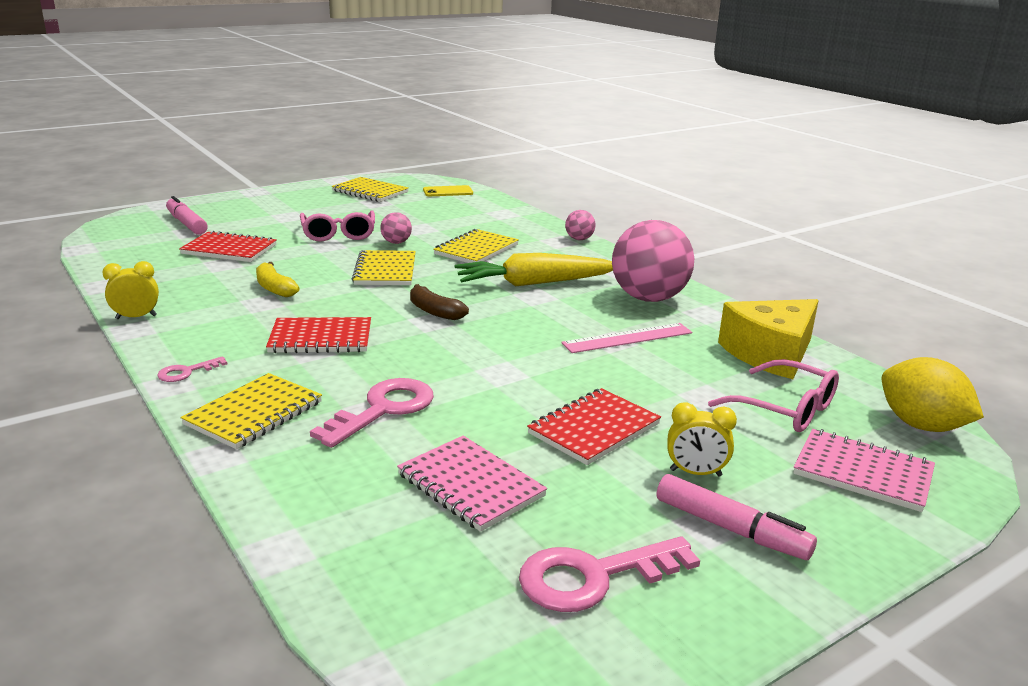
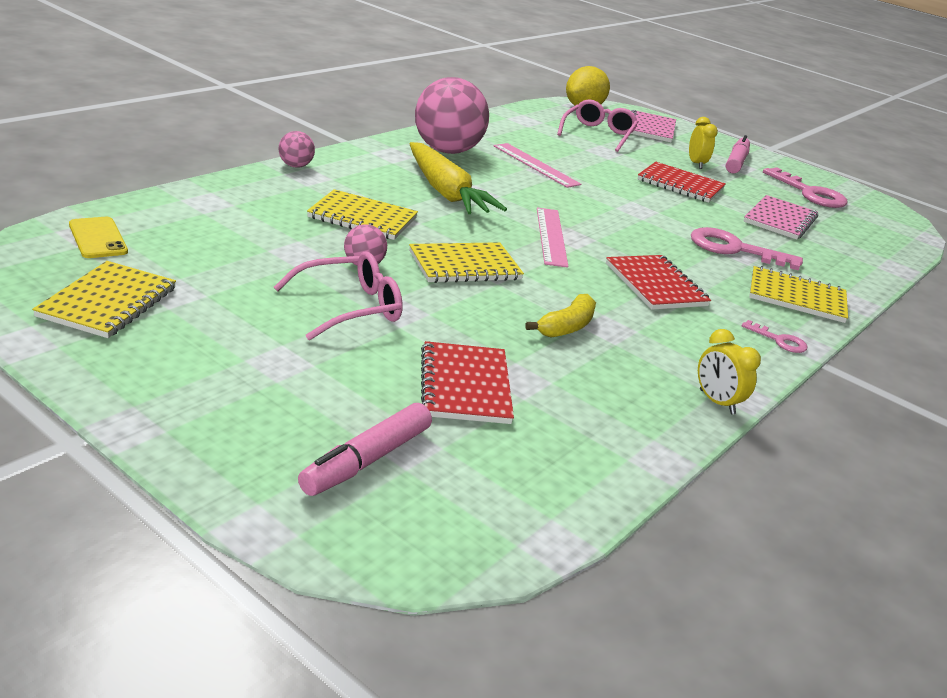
camera: 110 degrees left, 5 degrees up
brown banana [410,284,469,320] -> pink ruler [537,207,569,268]
yellow cheese [718,299,819,379] -> none

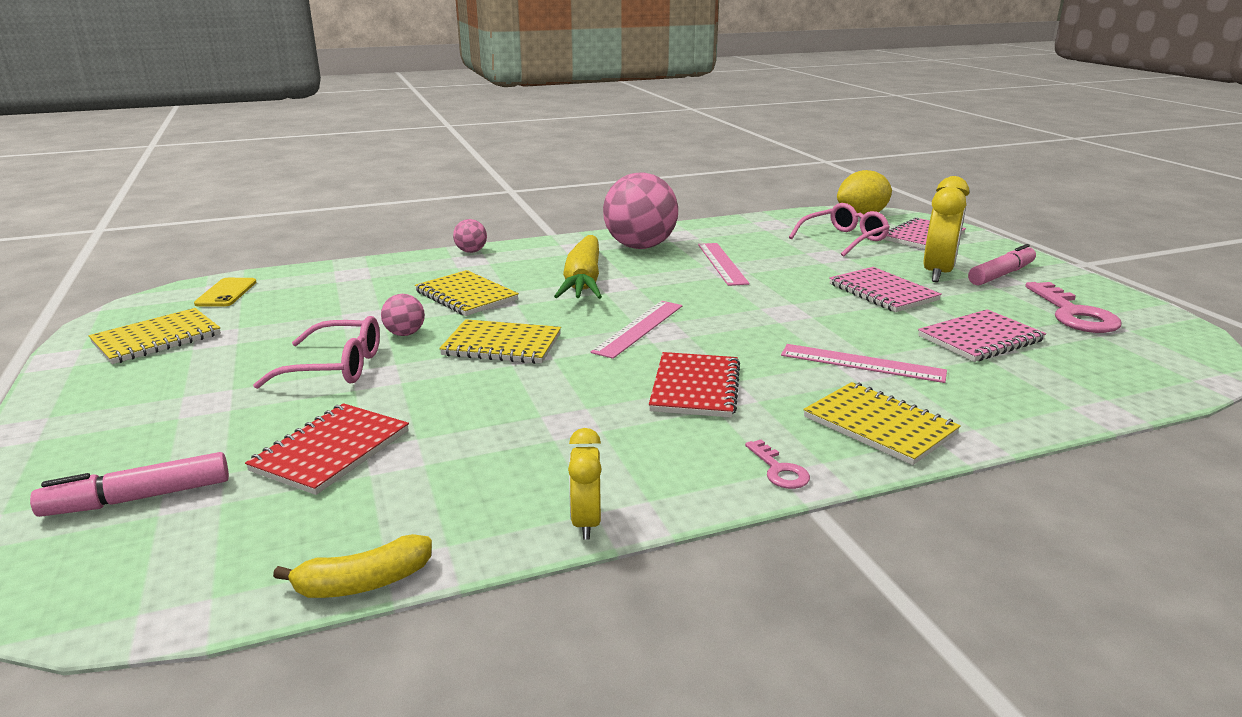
camera: 35 degrees right, 5 degrees down
yellow banana [525,294,596,338] -> yellow banana moved to [273,534,432,598]
red notebook [638,162,726,203] -> pink notebook [829,267,942,312]
yellow clock [689,117,718,169] -> yellow clock [924,176,969,282], size x1.73
pink key [691,227,803,271] -> pink ruler [781,344,947,383]

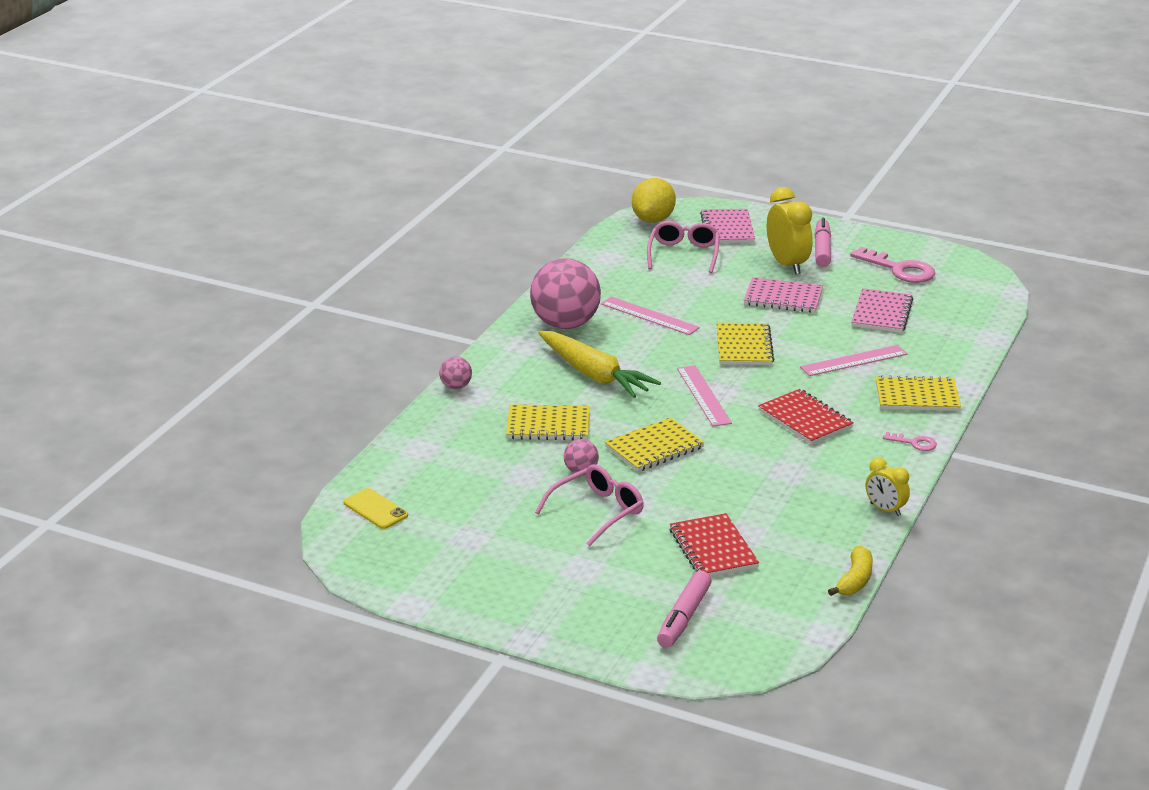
camera: 45 degrees left, 5 degrees up
yellow notebook [89,308,221,364] -> yellow notebook moved to [716,323,774,365]

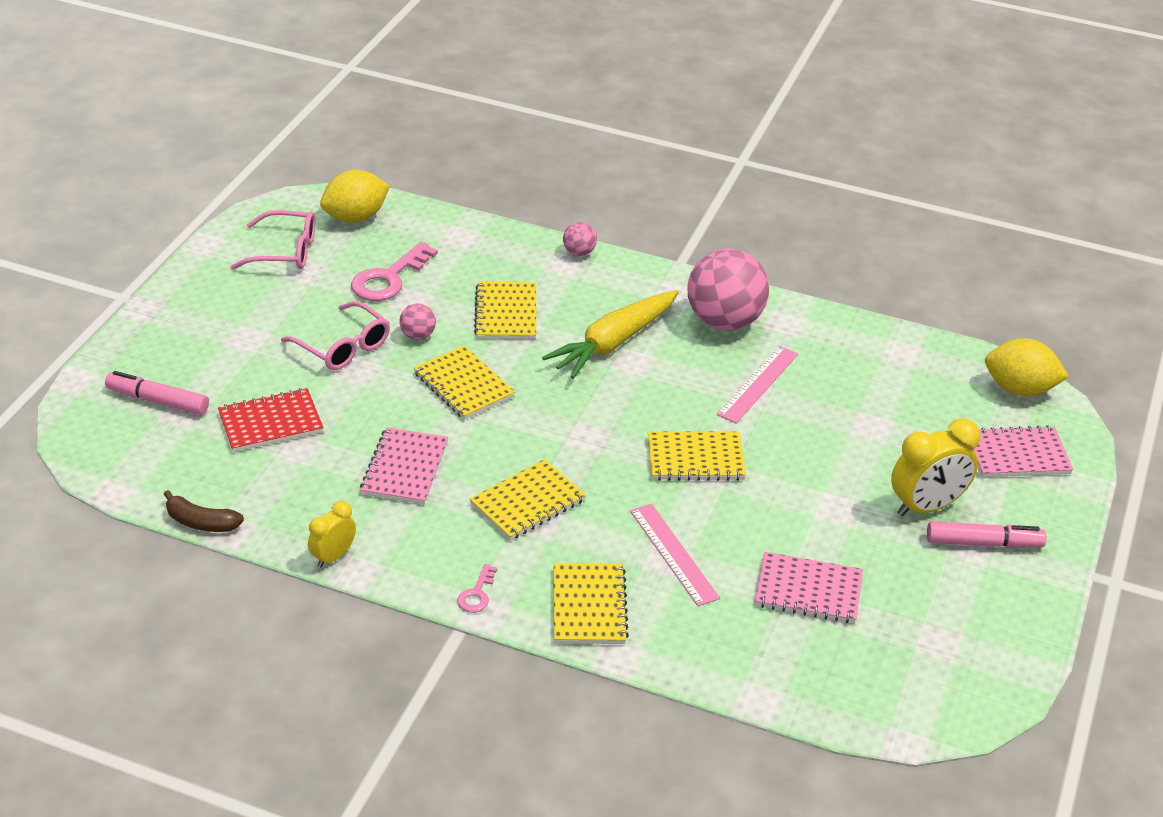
camera: 85 degrees right, 10 degrees up
yellow phone [343,488,408,529] -> yellow lemon [320,170,390,223]
pink glasses [647,221,719,273] -> pink glasses moved to [231,210,316,269]
pink ruler [677,365,732,427] -> none
pink notebook [744,277,823,313] -> pink notebook moved to [360,427,448,504]
red notebook [758,389,854,445] -> yellow notebook [470,459,586,540]
yellow banana [828,546,873,596] -> brown banana [164,490,244,532]
pink key [850,247,935,283] -> pink key moved to [351,242,438,301]

